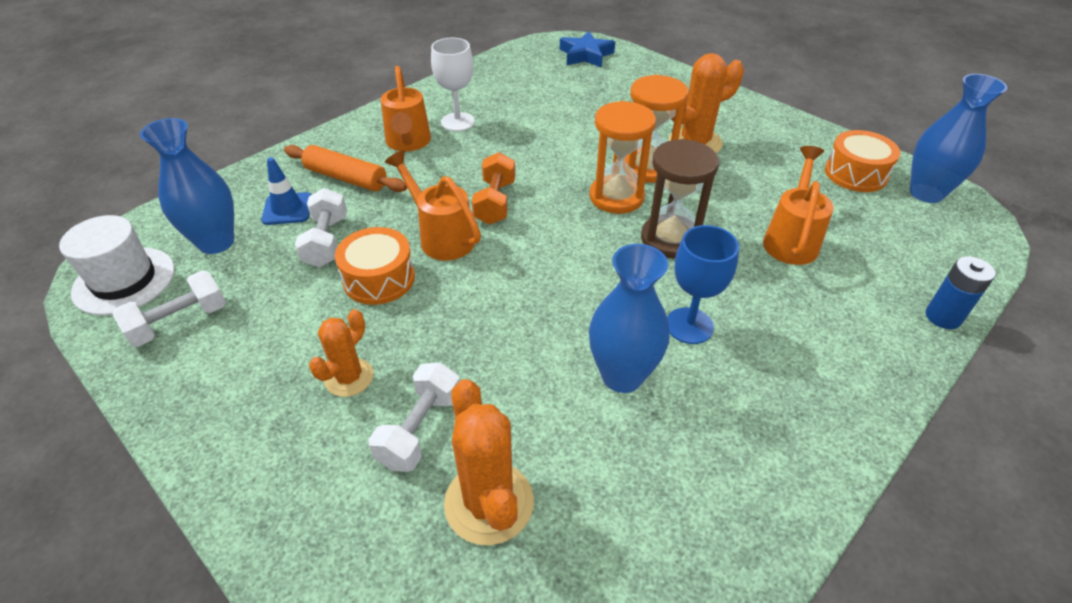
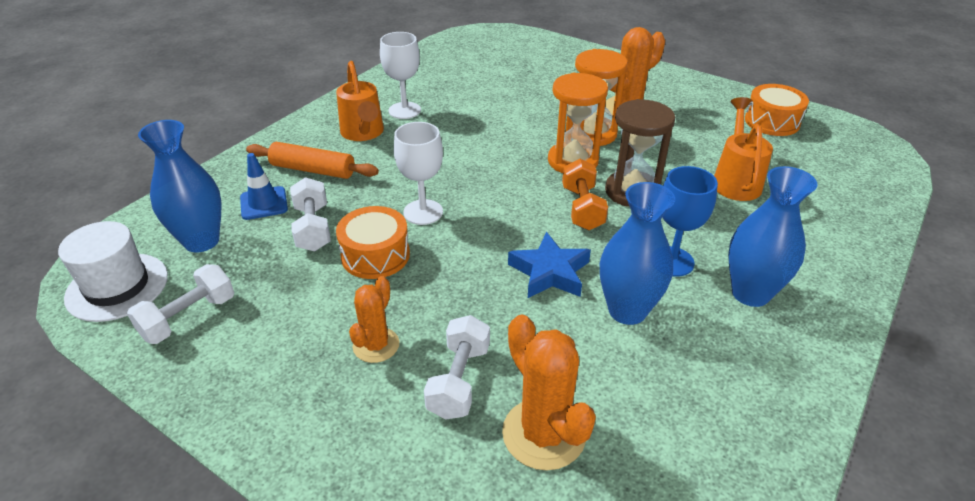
camera: 10 degrees left, 5 degrees down
orange watering can [385,150,481,261] -> white goblet [394,122,443,225]
orange dumbbell [472,152,515,225] -> orange dumbbell moved to [562,159,608,230]
blue star [560,31,615,68] -> blue star moved to [508,232,591,298]
blue vase [910,74,1007,203] -> blue vase moved to [728,166,817,307]
blue battery [926,256,996,329] -> none

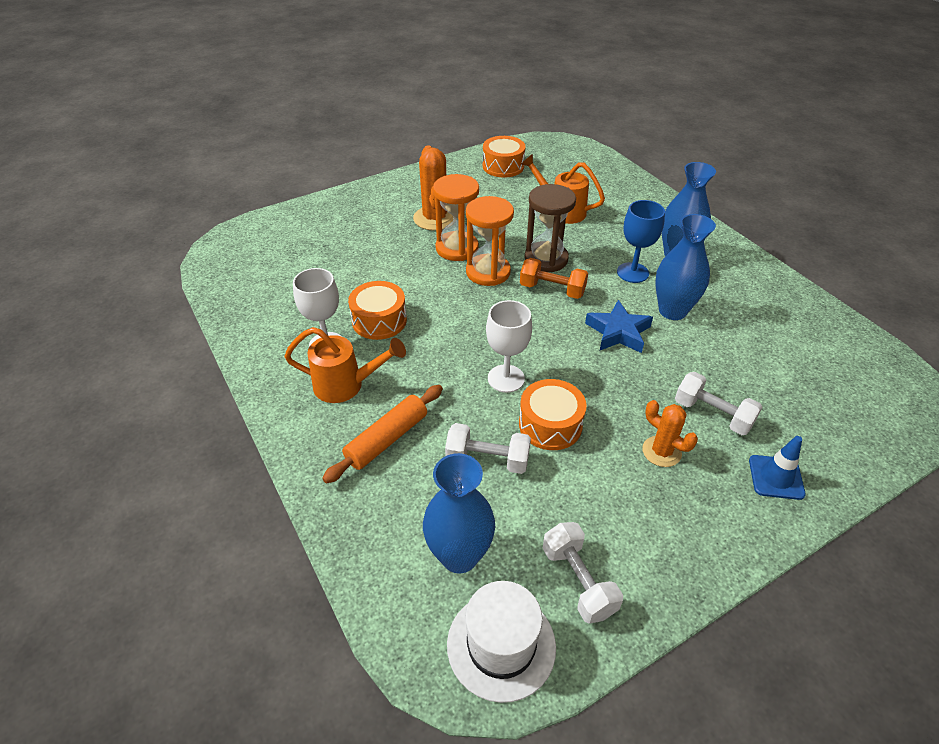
camera: 65 degrees left, 5 degrees up
blue traffic cone [240,153,288,220] -> blue traffic cone moved to [749,436,806,500]
orange cactus [502,315,596,471] -> none
none -> orange drum [348,281,407,340]

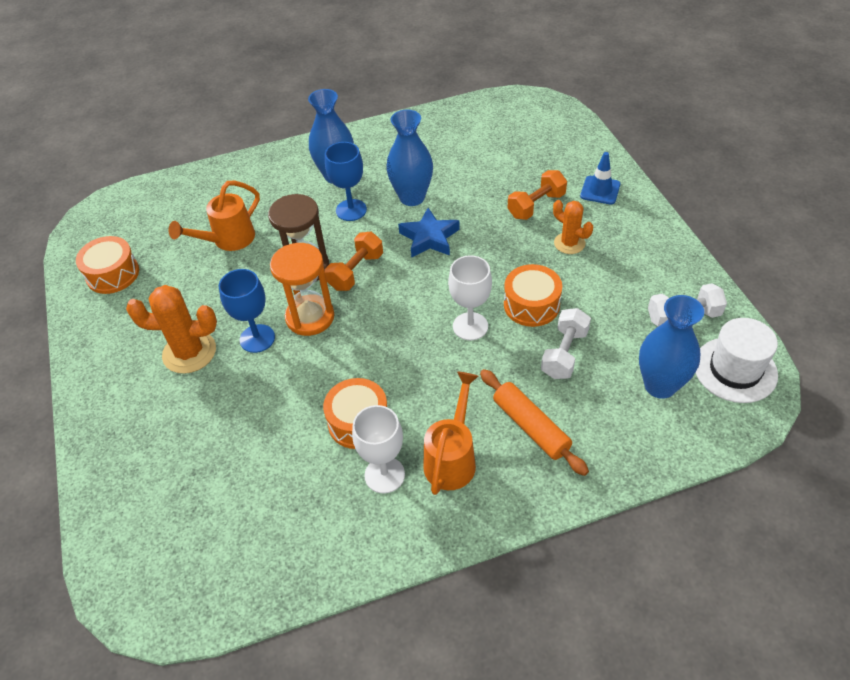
camera: 75 degrees left, 5 degrees up
orange hourglass [433,174,479,261] -> blue goblet [219,269,275,353]
orange cactus [642,400,698,467] -> orange cactus turned 75 degrees clockwise [553,200,593,254]
white dumbbell [675,372,762,435] -> orange dumbbell [508,170,567,220]

